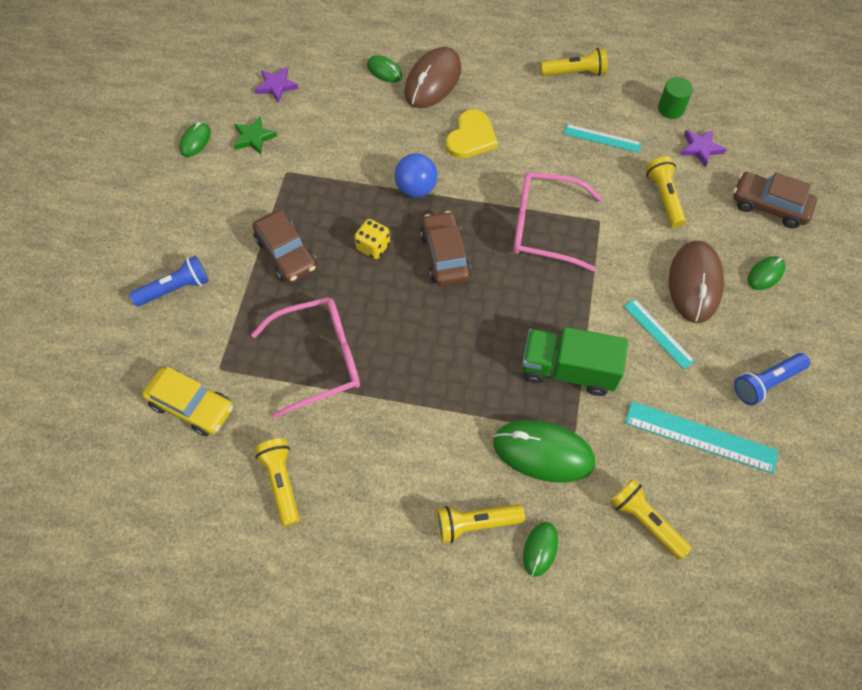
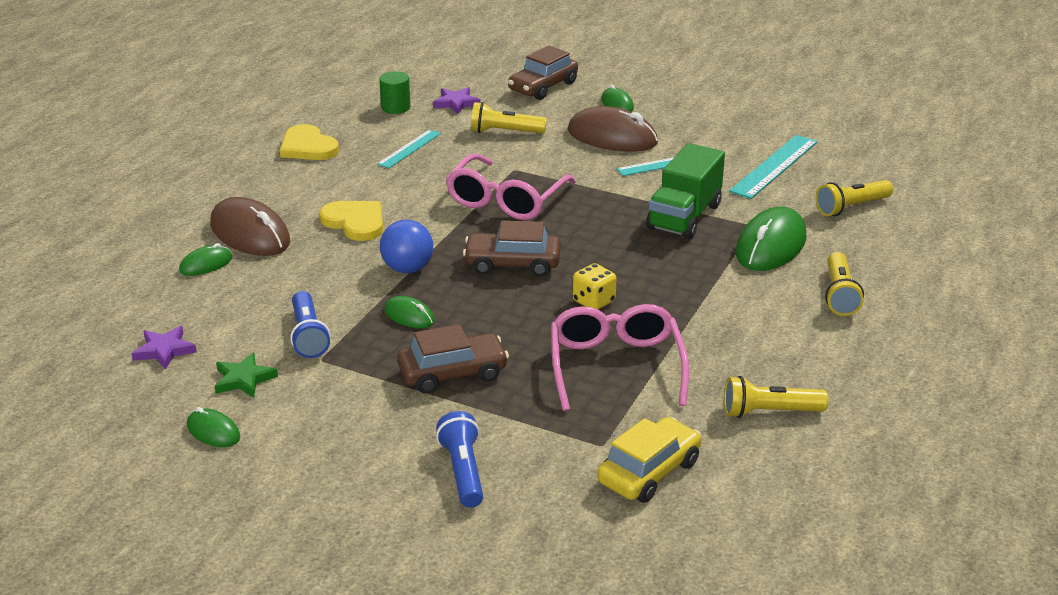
camera: 75 degrees left, 30 degrees down
yellow dice [354,219,390,259] -> yellow dice moved to [573,263,616,310]
green mouse [523,522,558,577] -> green mouse moved to [384,296,435,328]
yellow flashlight [541,48,608,76] -> yellow heart [280,124,339,160]
blue flashlight [734,353,810,405] -> blue flashlight moved to [290,291,330,358]

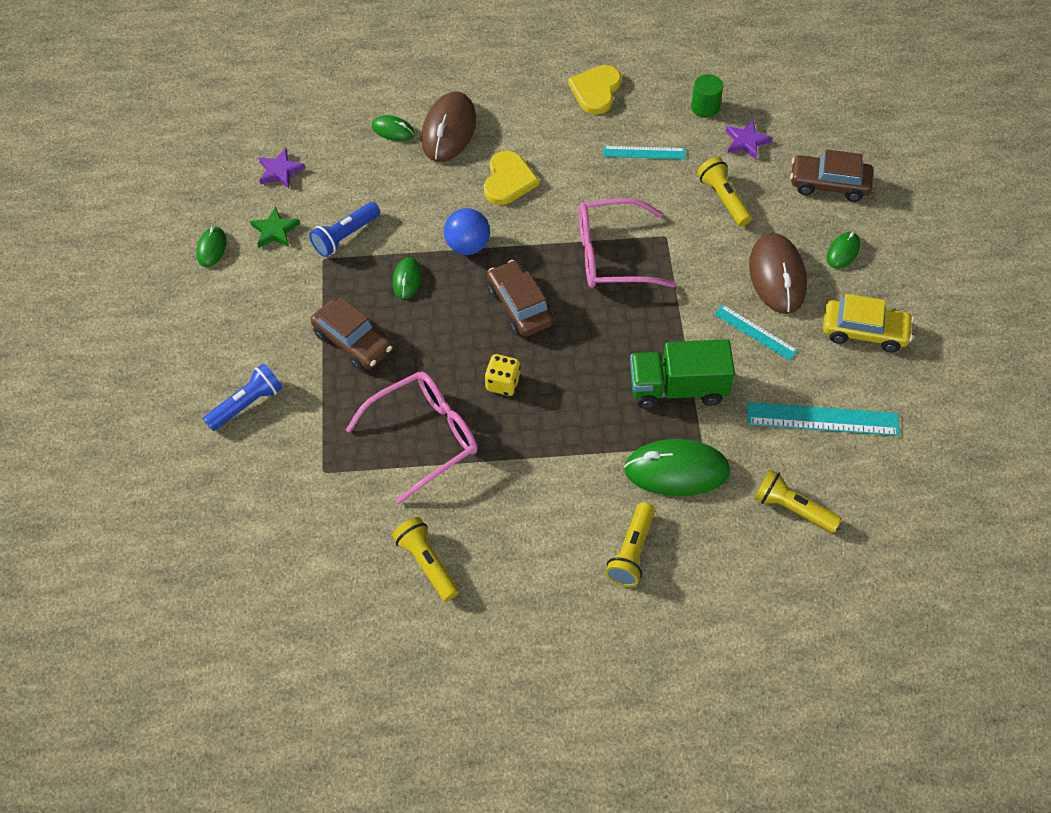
camera: 60 degrees right, 25 degrees up
yellow car [597,417,701,503] -> yellow car moved to [823,294,914,352]
yellow flashlight [825,252,864,316] -> yellow flashlight turned 45 degrees counterclockwise [605,502,655,587]

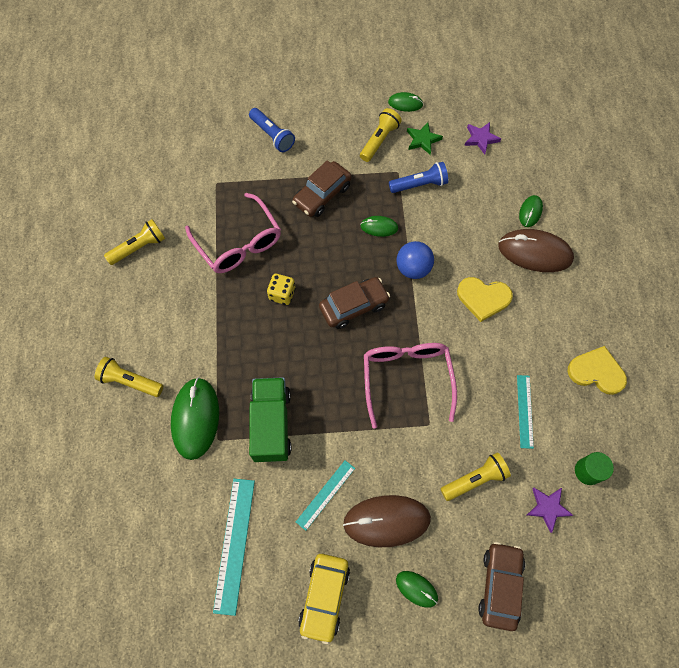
camera: 90 degrees right, 10 degrees up
blue flashlight [309,202,380,257] -> blue flashlight turned 120 degrees clockwise [389,162,448,193]
yellow flashlight [754,469,842,533] -> yellow flashlight moved to [360,108,402,162]

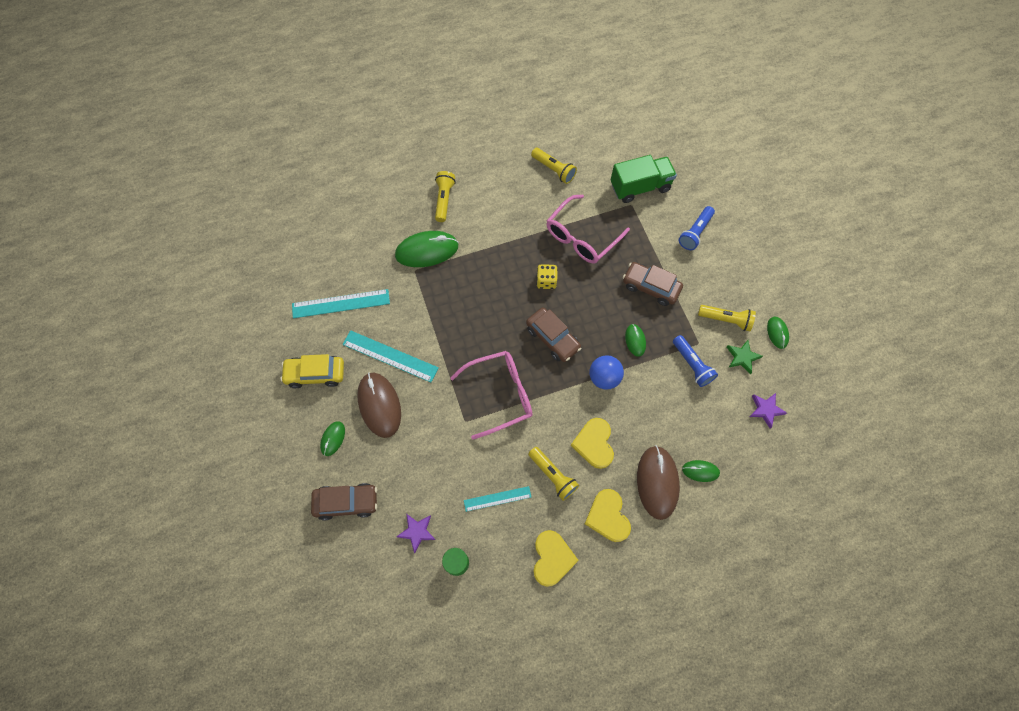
camera: 75 degrees right, 0 degrees up
green truck [249,377,291,462] -> green truck moved to [611,155,677,203]
turquoise ruler [296,460,355,531] -> turquoise ruler [342,330,439,382], size x1.61
yellow flashlight [441,452,511,501] -> yellow flashlight moved to [528,447,579,501]
none -> yellow heart [585,489,631,542]

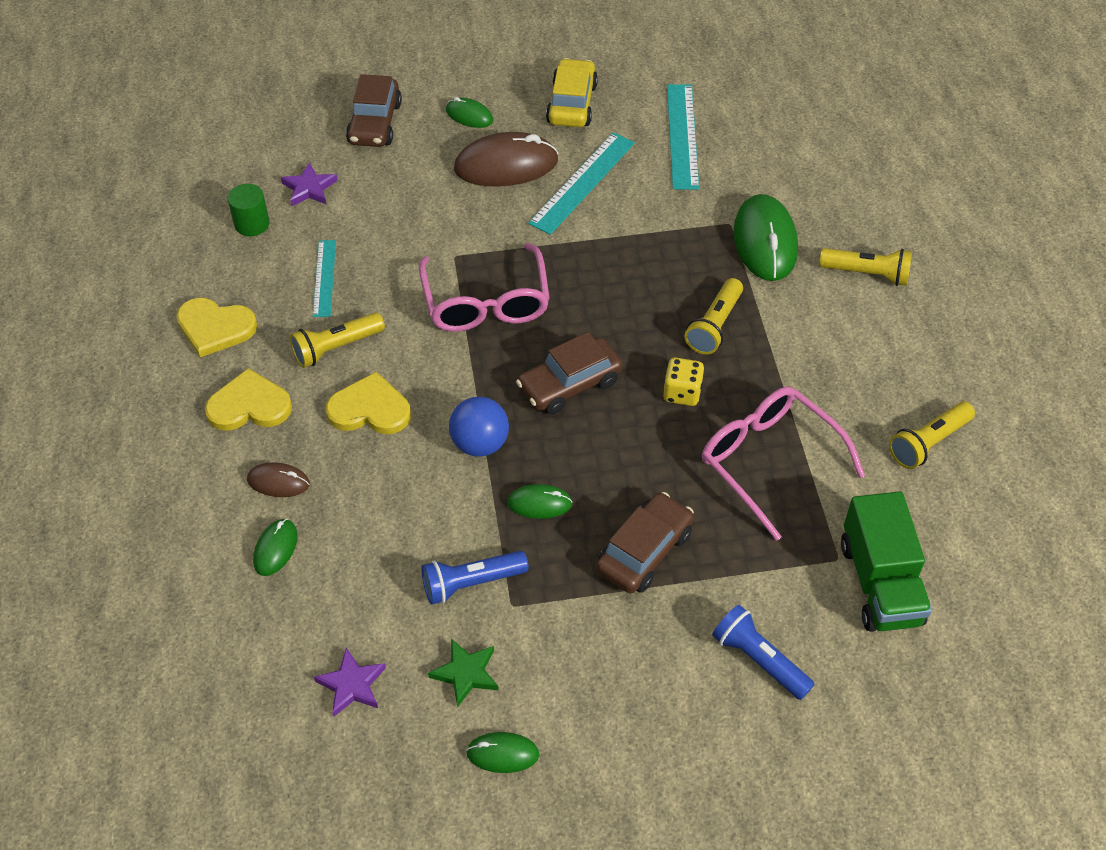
camera: 100 degrees right, 15 degrees down
brown mouse [637,445,680,520] -> brown mouse [247,462,310,497], size x0.51
yellow flashlight [698,305,756,331] -> yellow flashlight moved to [685,278,743,354]

